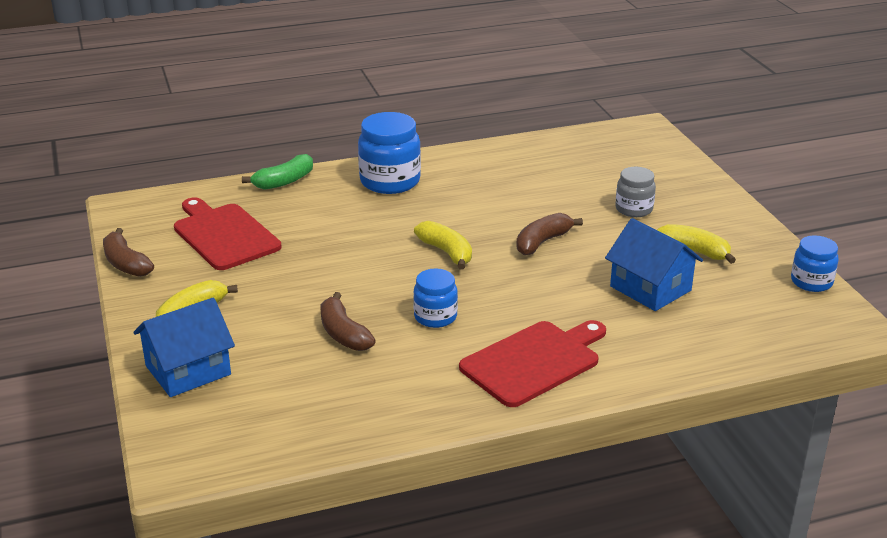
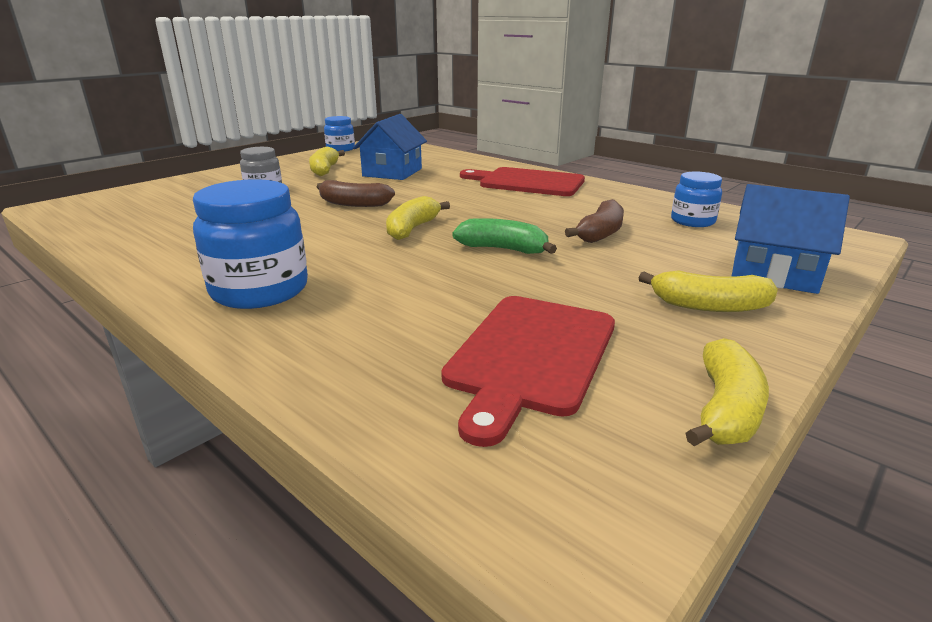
camera: 120 degrees left, 5 degrees down
brown banana [103,228,154,277] -> yellow banana [685,338,769,446]
green banana [242,154,313,190] -> green banana moved to [452,218,557,254]
blue jar [413,268,458,328] -> blue jar moved to [671,172,722,227]

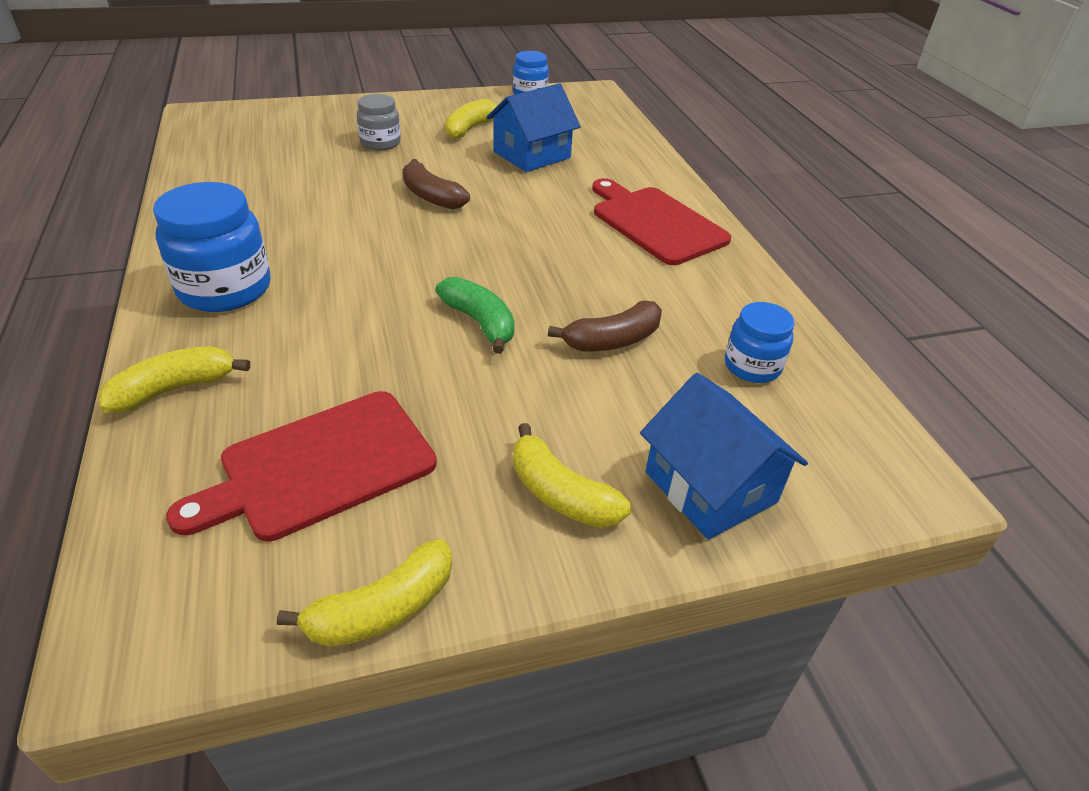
camera: 30 degrees right, 15 degrees up
yellow banana [386,196,450,240] -> yellow banana moved to [98,346,250,413]

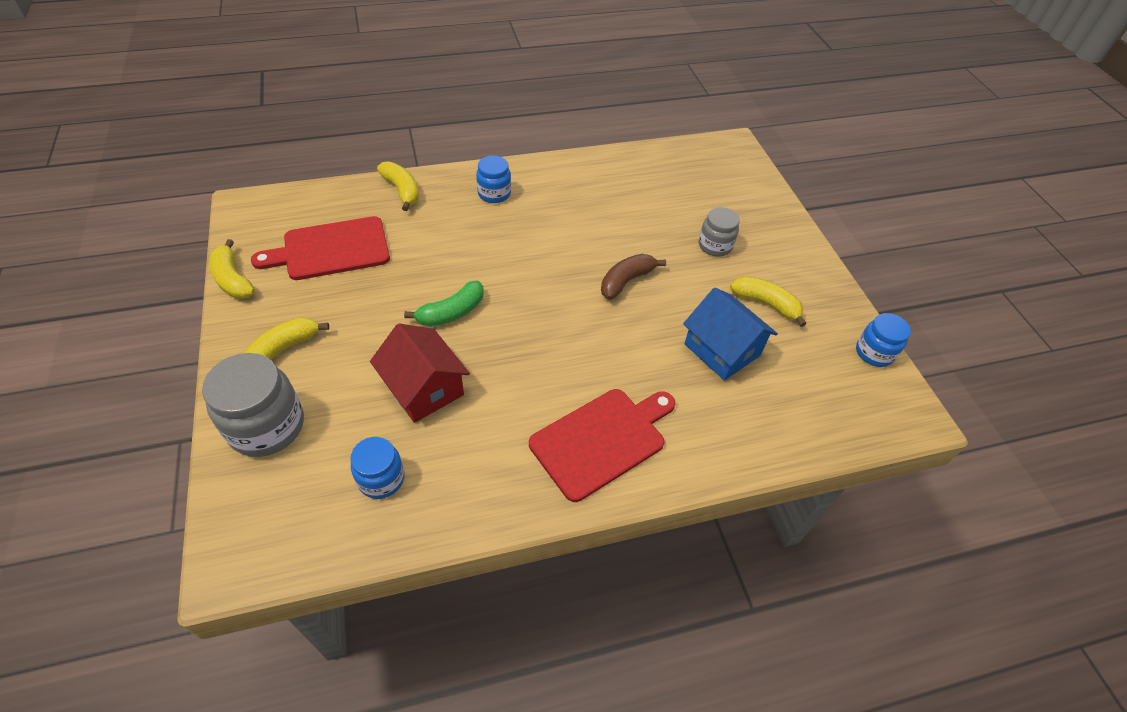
camera: 90 degrees right, 10 degrees up
blue jar [153,182,271,312] -> blue jar [476,156,511,203], size x0.60
red cutting board [166,391,437,541] -> red cutting board turned 75 degrees counterclockwise [251,216,390,280]
brown banana [548,301,662,351] -> red house [370,323,470,423]
blue house [640,373,808,540] -> grey jar [202,353,304,457]

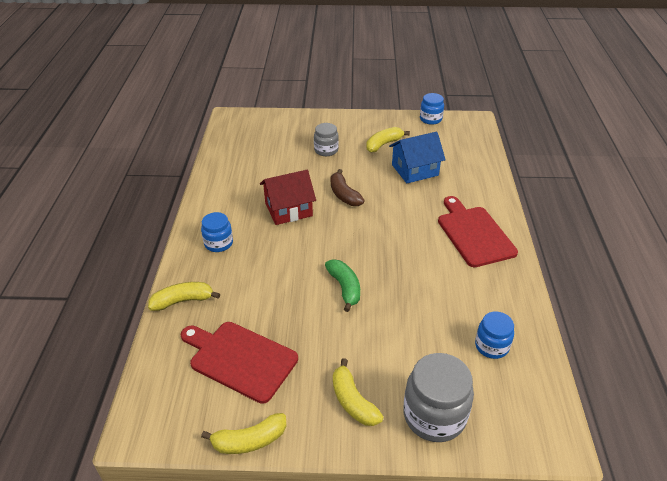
camera: 70 degrees left, 10 degrees down
red cutting board [251,216,390,280] -> red cutting board turned 120 degrees clockwise [181,322,298,404]
red house [370,323,470,423] -> red house moved to [260,170,316,225]

